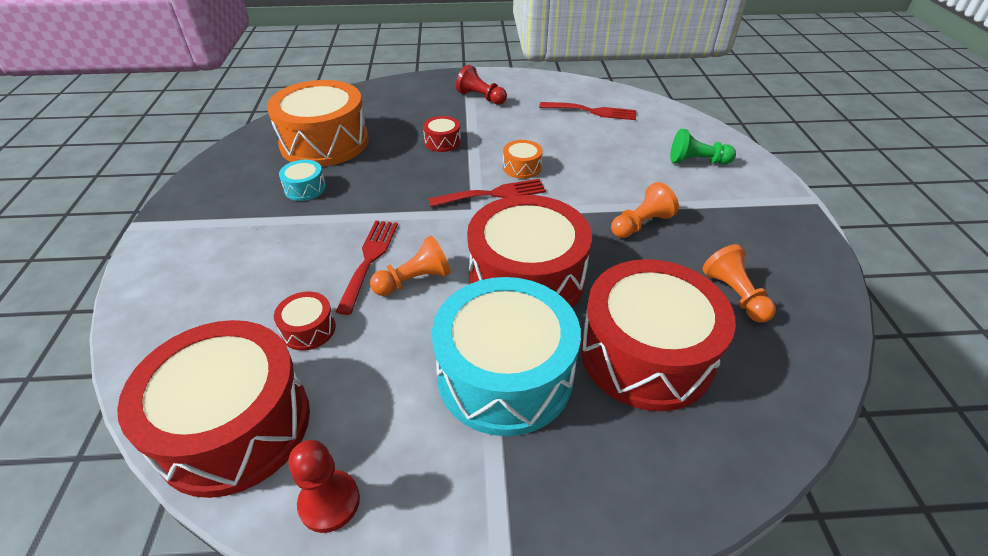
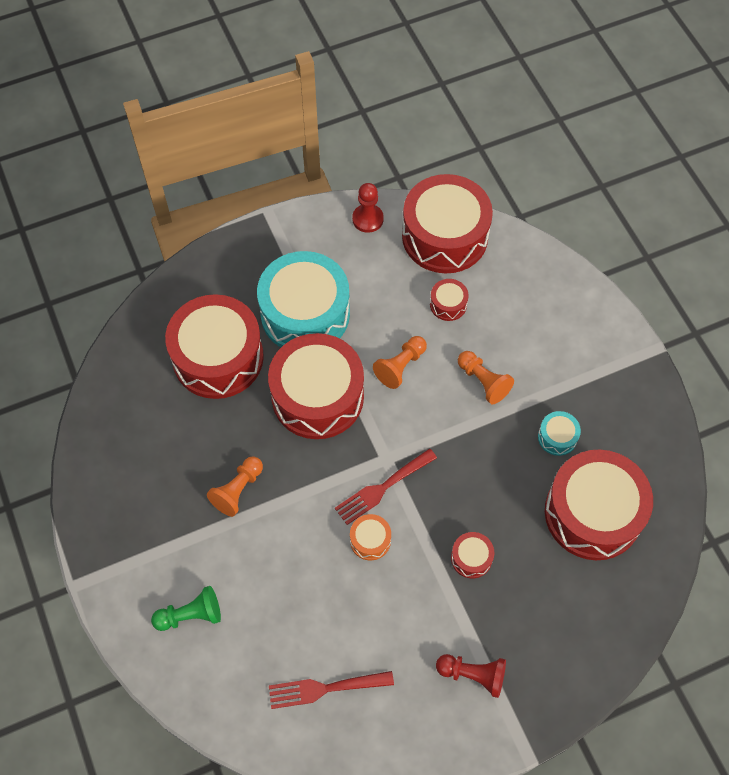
camera: 160 degrees right, 20 degrees up
orange drum [267,80,369,167] -> red drum [545,449,653,560]
red fork [335,221,398,315] -> none
orange pawn [702,244,776,323] -> orange pawn moved to [458,351,514,404]

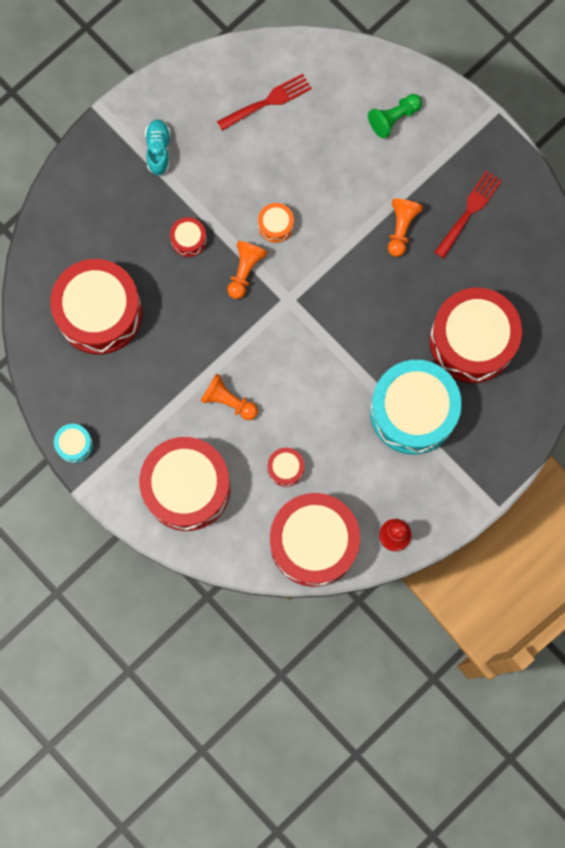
camera: 160 degrees right, 15 degrees up
red drum [268,333,364,439] -> red drum moved to [139,437,231,531]
red fork [335,448,437,525] -> red fork moved to [434,171,502,259]
orange pawn [373,336,427,389] -> orange pawn moved to [227,241,267,299]
red pawn [436,654,506,698] -> turquoise shoe [145,120,170,175]
turquoise drum [538,411,581,456] -> turquoise drum moved to [54,424,93,463]

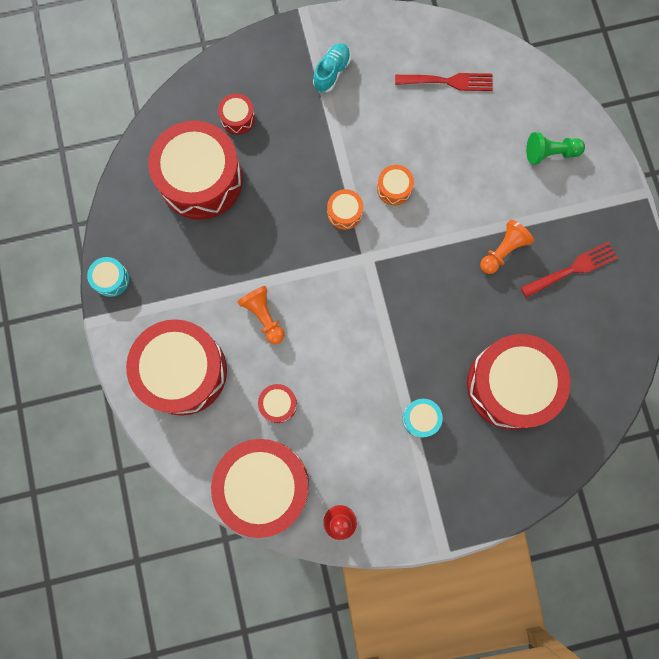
camera: 30 degrees right, 0 degrees up
red drum [170,217,207,257] -> red drum moved to [218,94,255,135]
orange pawn [227,241,267,299] -> orange drum [327,189,363,230]
turquoise drum [370,360,462,454] -> turquoise drum [402,399,443,438], size x0.42

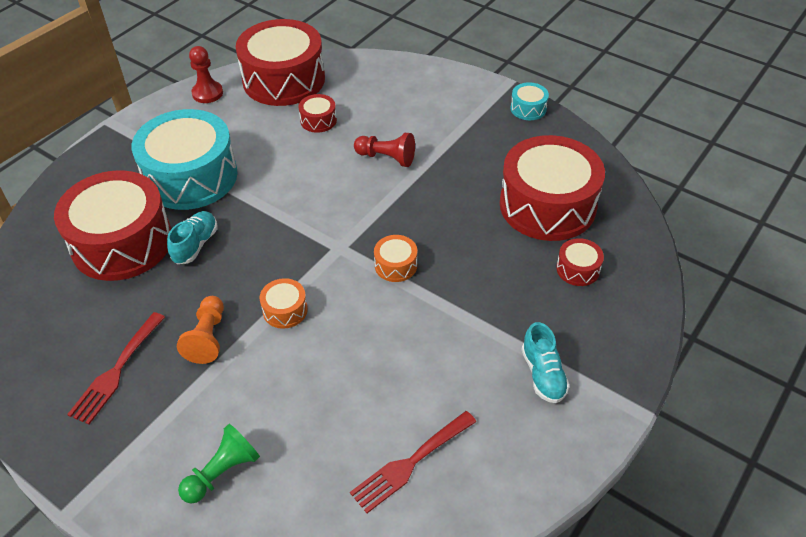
camera: 140 degrees right, 30 degrees down
red drum [126,319,227,416] -> none
orange pawn [237,286,284,344] -> red pawn [354,133,415,167]
orange drum [377,165,414,205] -> orange drum moved to [260,278,308,329]
turquoise drum [402,399,443,438] -> turquoise drum [132,109,237,210], size x2.39
none -> turquoise shoe [167,211,217,264]

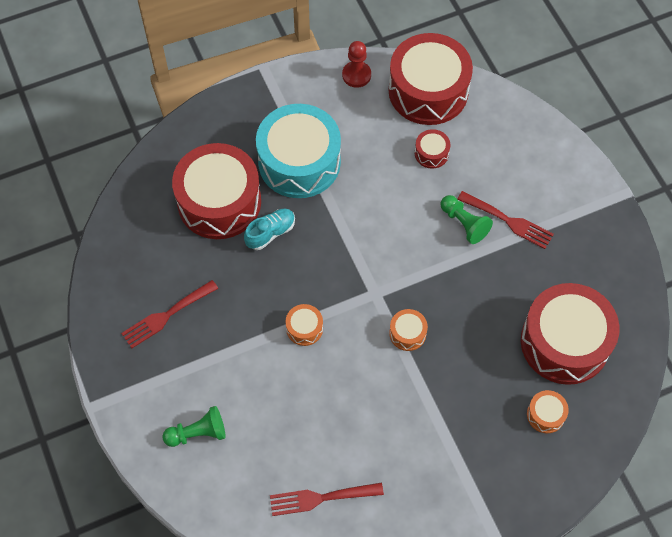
camera: 30 degrees right, 15 degrees up
orange pawn [177,296,224,364] -> none
red pawn [354,133,415,167] -> green pawn [440,195,493,244]
turquoise drum [511,82,549,120] -> none
turquoise shoe [521,322,570,403] -> none
red drum [556,238,604,286] -> orange drum [527,390,569,433]
none -> red fork [457,191,554,249]

